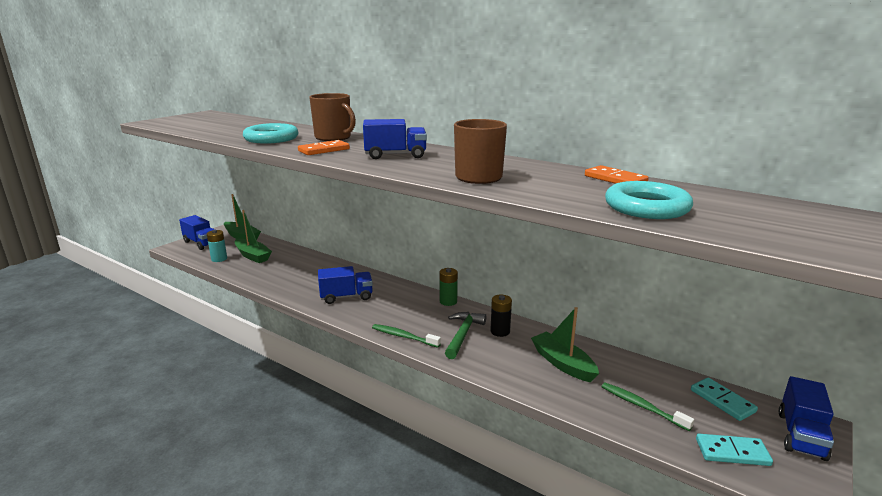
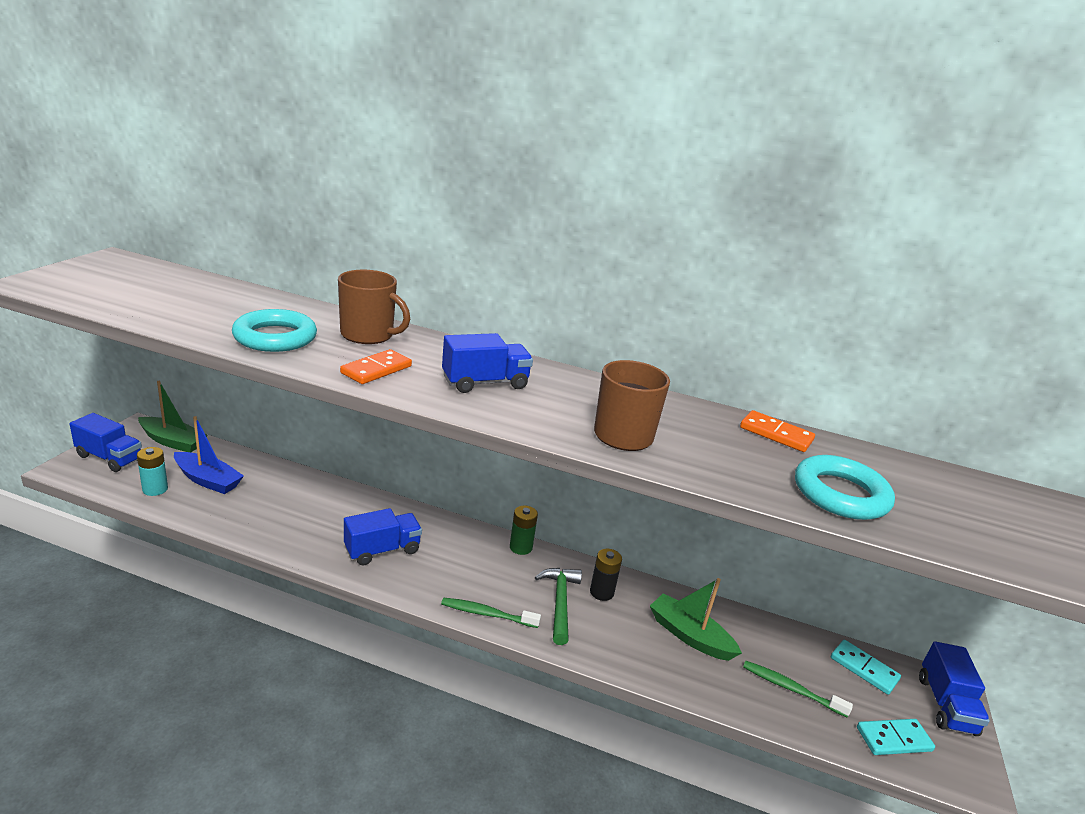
camera: 20 degrees left, 5 degrees up
green boat [235,210,272,263] -> blue boat [174,416,244,494]

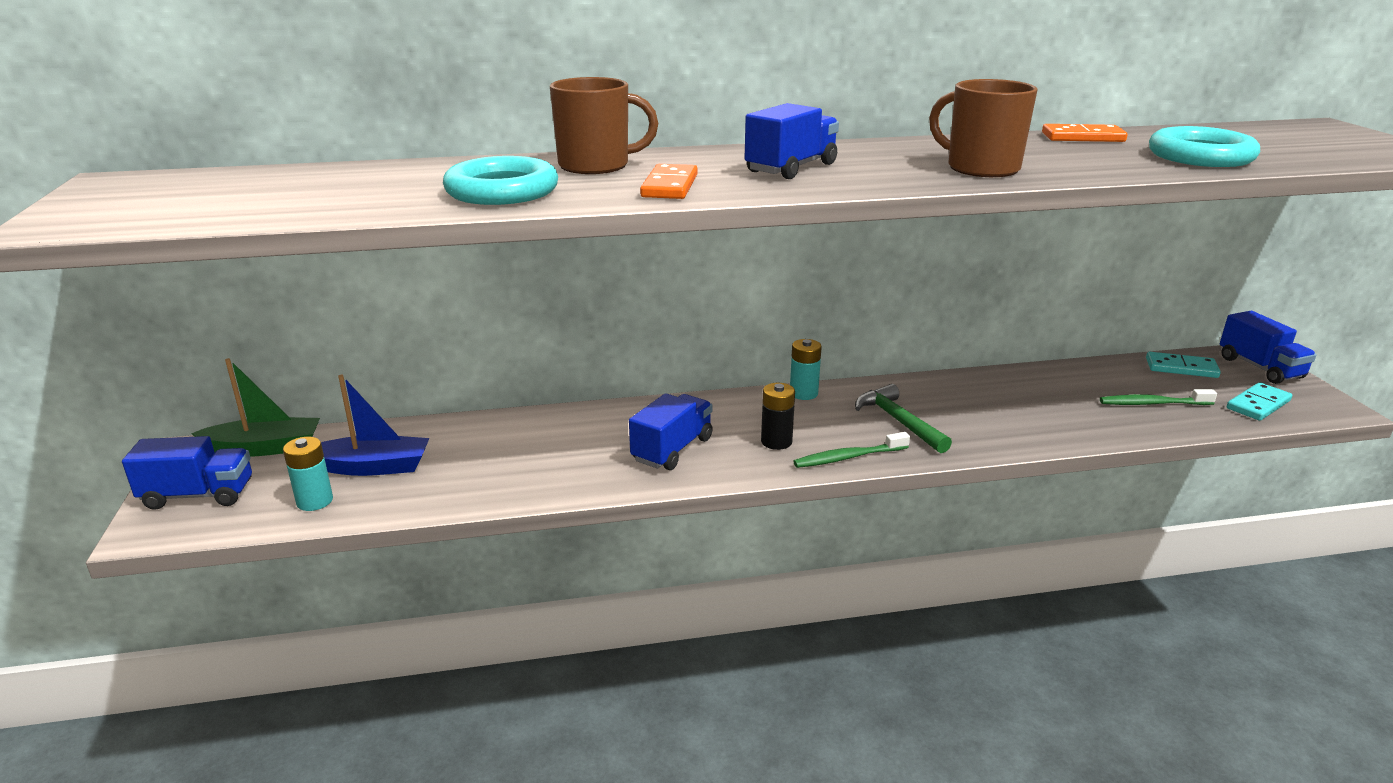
camera: 25 degrees left, 0 degrees up
green battery [510,506,538,555] -> turquoise battery [790,339,822,400]
black battery [590,549,622,601] -> black battery moved to [761,383,795,450]
green boat [650,578,742,661] -> none

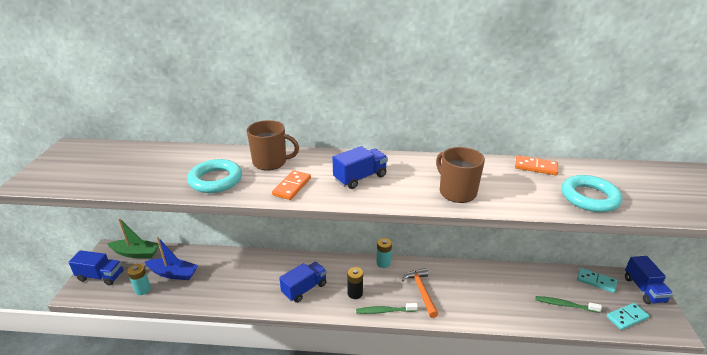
camera: 15 degrees right, 5 degrees up
green hammer [855,384,952,453] -> orange hammer [401,268,438,318]

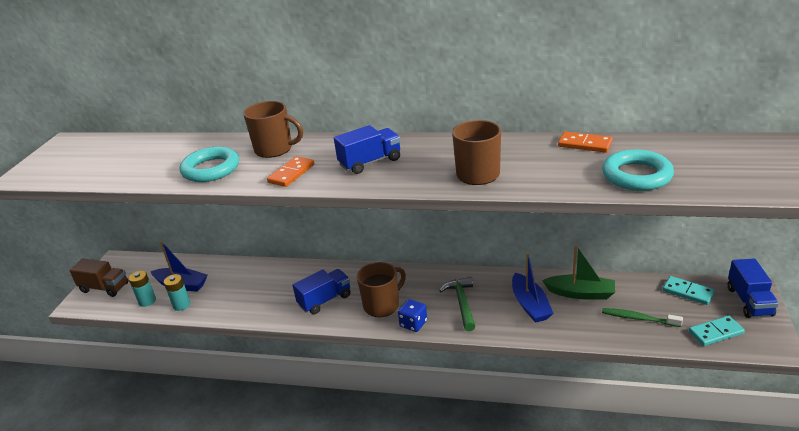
camera: 10 degrees right, 0 degrees up
blue truck [68,250,123,286] -> brown truck [69,259,128,297]
green boat [107,218,159,258] -> green boat moved to [542,245,615,300]
black battery [347,267,363,299] -> brown mug [357,262,406,317]
green toothbrush [356,303,418,314] -> blue dice [398,299,427,332]
turquoise battery [376,238,392,268] -> turquoise battery moved to [164,274,191,311]
orange hammer [401,268,438,318] -> green hammer [439,277,476,331]
none -> blue boat [512,253,554,323]

